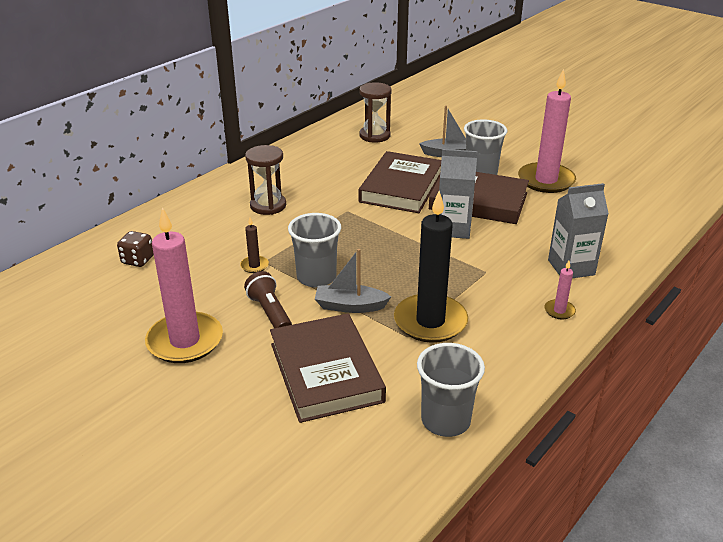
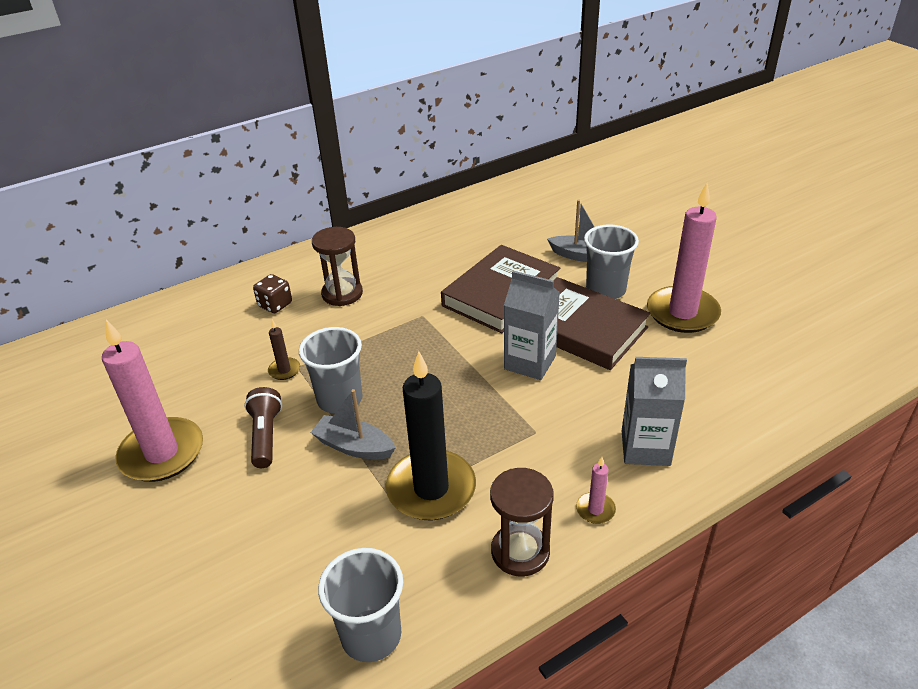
camera: 20 degrees right, 5 degrees up
brown dice [117,231,154,267] -> brown dice moved to [253,274,292,313]
brown book [270,313,386,423] -> none
brown hourglass [359,82,392,142] -> brown hourglass moved to [490,468,554,577]

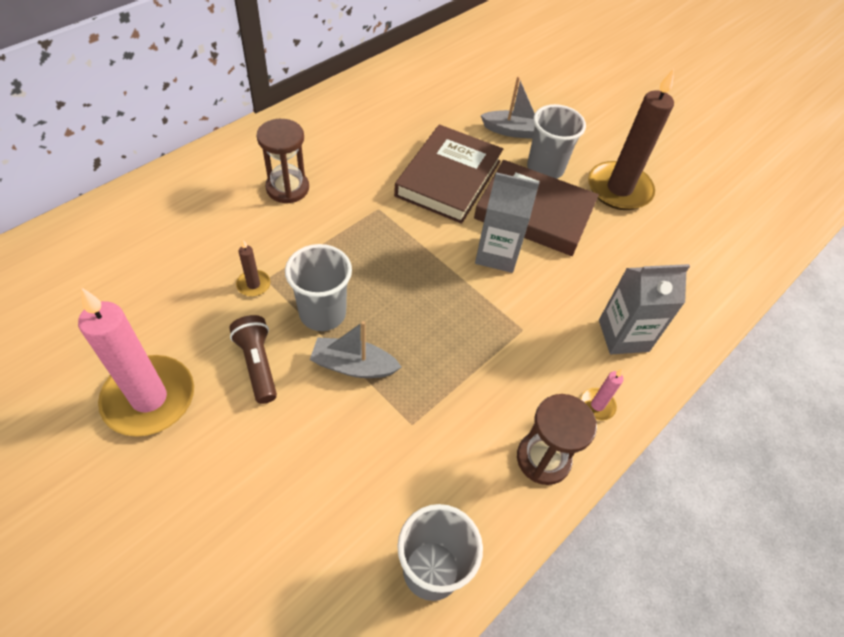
camera: 20 degrees left, 15 degrees up
brown dice [253,274,292,313] -> none
black candle [386,351,476,520] -> none
pink candle [647,183,721,333] -> brown candle [588,69,674,210]

